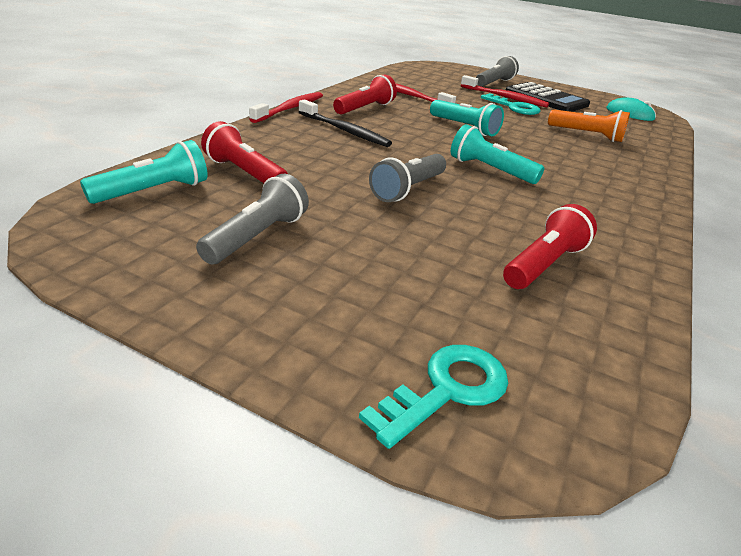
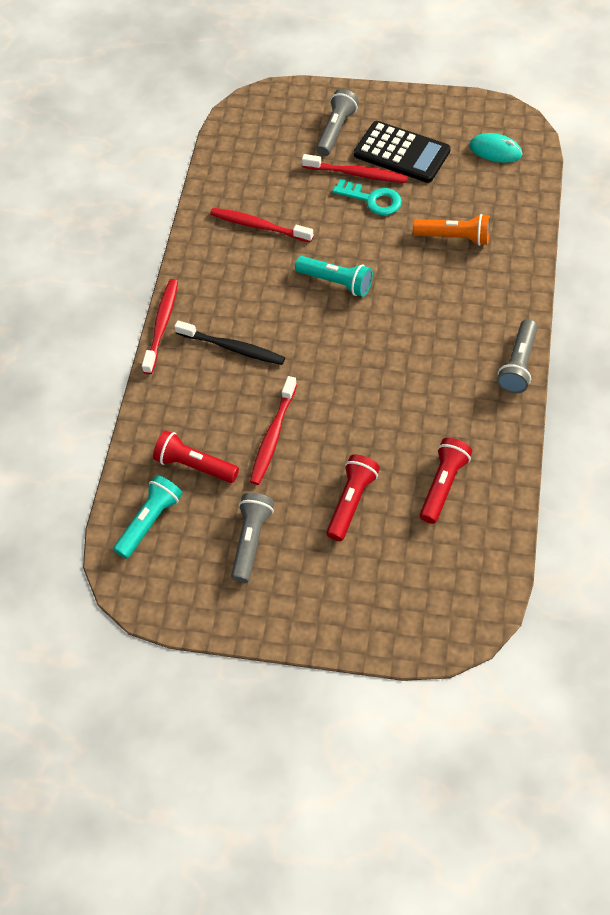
camera: 10 degrees left, 25 degrees up
red flashlight [333,75,397,115] -> red flashlight moved to [326,454,380,541]
turquoise key [359,345,508,449] -> none
grey flashlight [369,154,446,202] -> grey flashlight moved to [497,319,538,393]
turquoise flashlight [451,124,544,184] -> none
none -> red toothbrush [250,376,297,485]

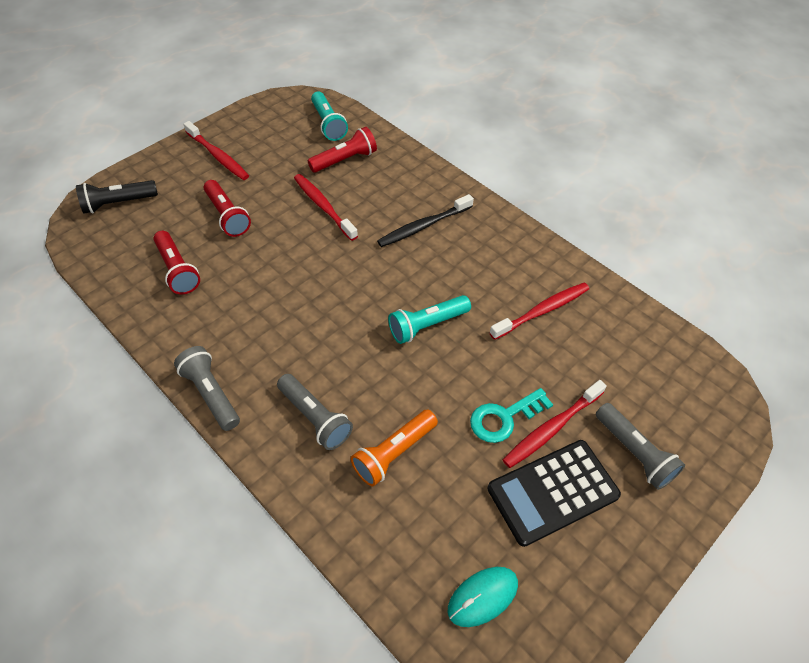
camera: 120 degrees right, 5 degrees down
red toothbrush [142,279,178,374] -> red toothbrush moved to [183,121,249,180]
grey flashlight [231,493,274,583] -> grey flashlight moved to [277,374,353,450]
none -> black flashlight [76,180,158,213]

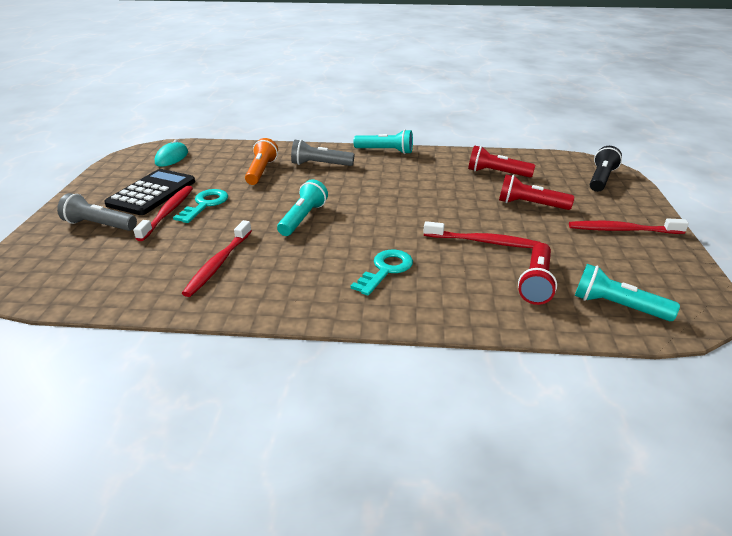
camera: 140 degrees right, 20 degrees down
grey flashlight [174,346,240,431] -> turquoise flashlight [353,129,413,154]
black toothbrush [377,194,474,247] -> turquoise key [351,250,413,296]

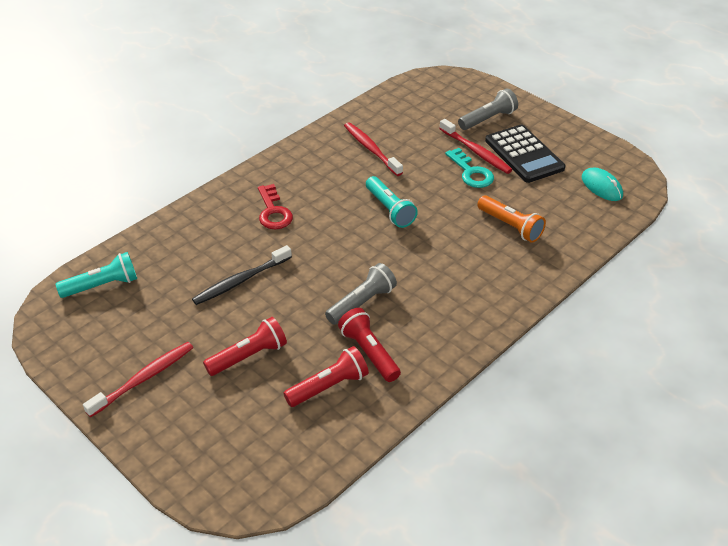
camera: 130 degrees right, 10 degrees up
grey flashlight [291,139,354,166] -> grey flashlight moved to [325,263,397,325]
turquoise key [351,250,413,296] -> red key [258,184,293,230]
turquoise flashlight [353,129,413,154] -> none
red toothbrush [424,221,541,248] -> black toothbrush [192,245,292,305]
red flashlight [518,243,557,305] -> red flashlight moved to [338,308,401,382]
black flashlight [590,146,622,192] -> none

